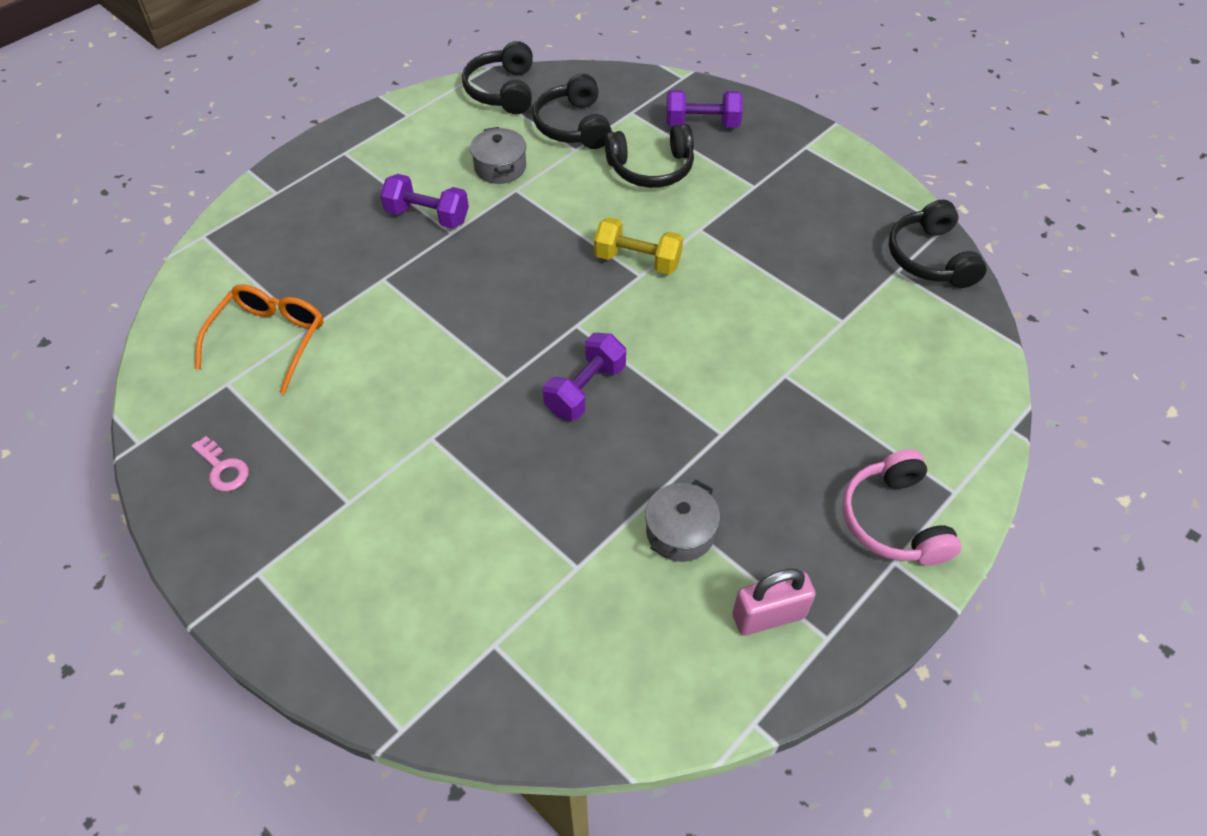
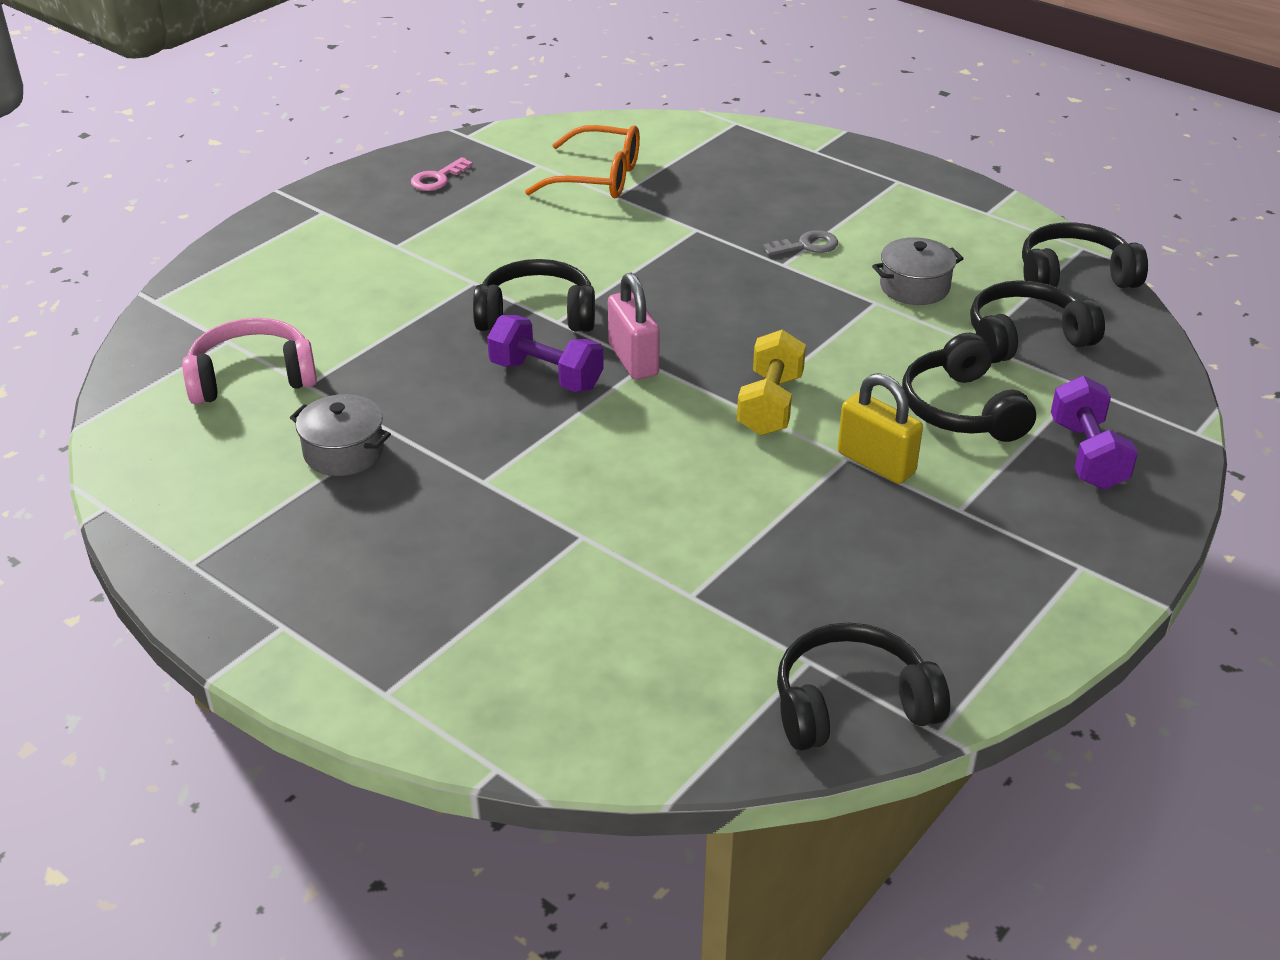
camera: 85 degrees right, 15 degrees down
purple dumbbell [380,174,469,229] -> grey key [763,230,838,256]
pink padlock [732,569,816,636] -> pink padlock moved to [608,273,660,380]
pink headphones [842,449,962,566] -> pink headphones moved to [182,318,317,405]
none -> black headphones [473,259,595,332]
none -> yellow padlock [838,373,923,484]

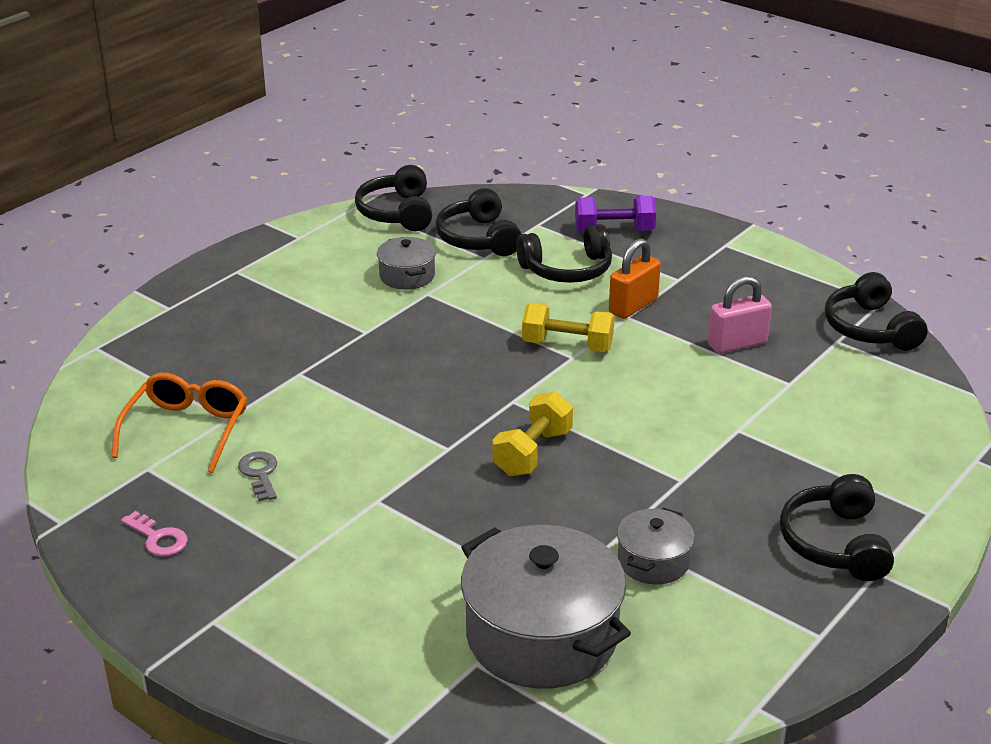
camera: 90 degrees left, 5 degrees down
pink headphones [182,318,317,405] -> grey pot [461,525,631,689]
black headphones [473,259,595,332] -> black headphones moved to [780,474,894,581]
purple dumbbell [487,315,604,392] -> yellow dumbbell [492,391,573,476]
pink padlock [608,273,660,380] -> pink padlock moved to [708,276,772,354]
grey key [763,230,838,256] -> grey key moved to [238,451,277,501]
yellow padlock [838,373,923,484] -> orange padlock [609,238,661,319]

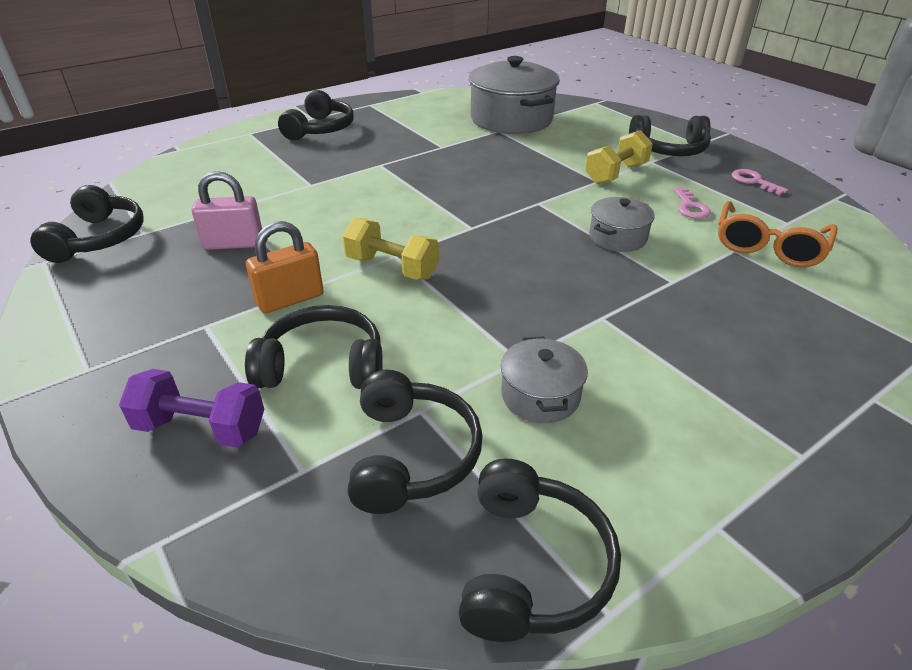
camera: 165 degrees left, 5 degrees up
grey key [238,451,277,501] -> pink key [674,188,711,219]
yellow dumbbell [492,391,573,476] -> yellow dumbbell moved to [585,130,653,184]
grey pot [617,507,695,585] -> grey pot moved to [589,197,655,252]
none -> black headphones [629,115,711,156]

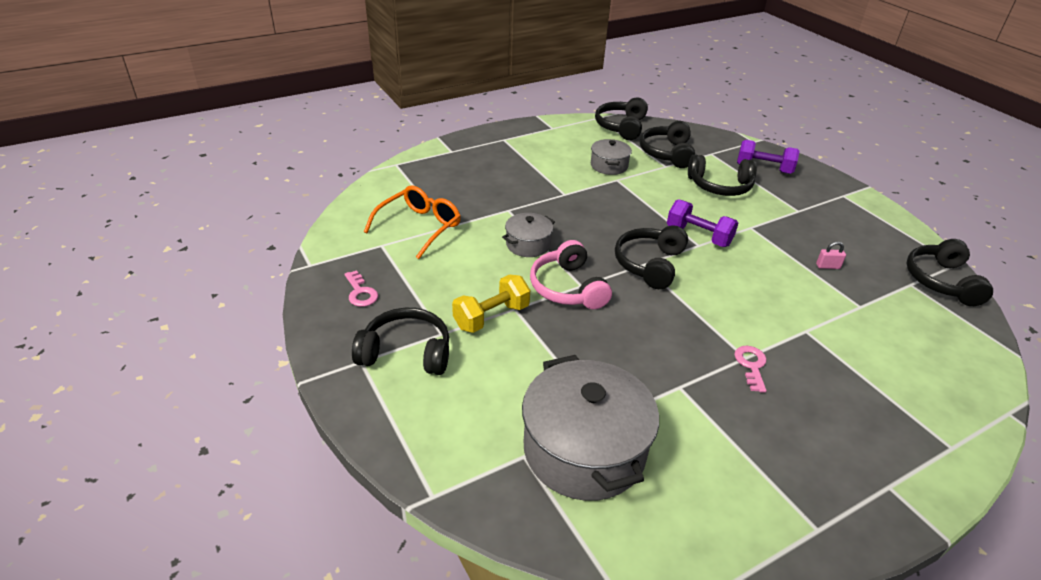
camera: 175 degrees left, 0 degrees up
pink padlock [191,171,262,250] -> pink padlock [816,241,846,269], size x0.51
orange padlock [246,221,324,313] -> none
black headphones [278,90,354,140] -> black headphones moved to [615,225,688,289]
yellow dumbbell [343,218,439,280] -> purple dumbbell [667,199,738,247]
pink key [674,188,711,219] -> pink key moved to [734,346,767,393]
none -> pink headphones [530,240,612,309]

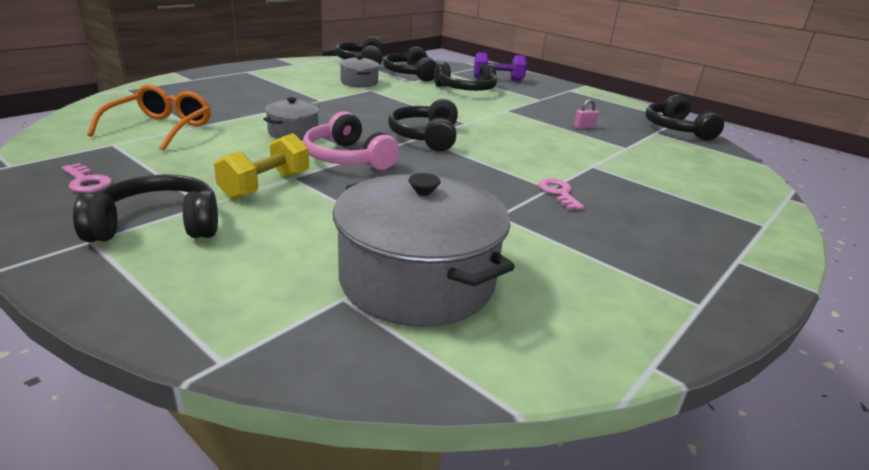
camera: 20 degrees left, 10 degrees down
purple dumbbell [667,199,738,247] -> none

